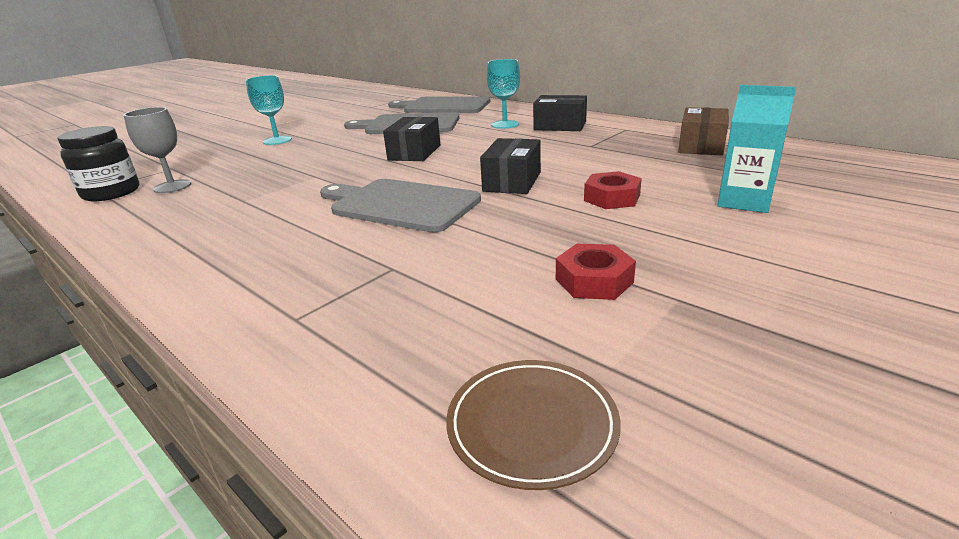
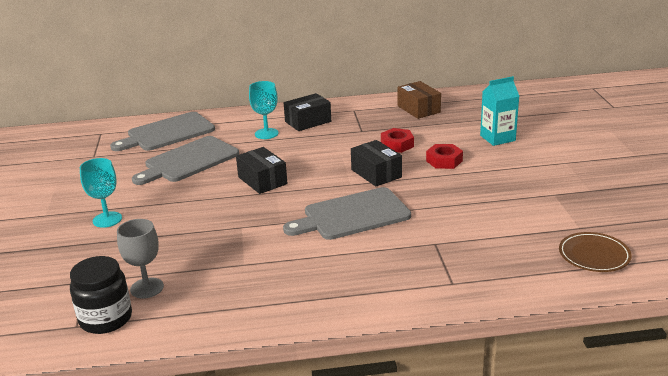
camera: 50 degrees left, 0 degrees up
red nut [556,244,636,300] -> red nut moved to [381,128,414,153]

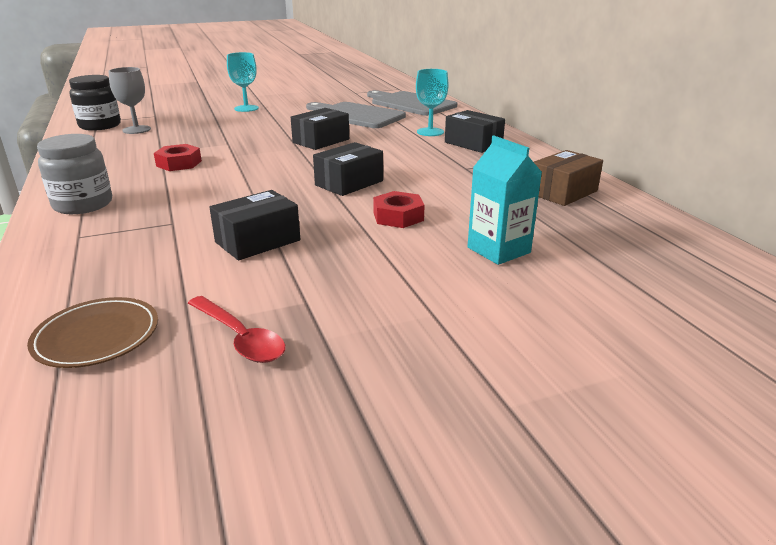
camera: 75 degrees right, 0 degrees up
grey cutting board [283,187,411,240] -> none
red nut [381,128,414,153] -> red nut moved to [154,144,202,171]
none -> grey jar [37,134,112,214]
none -> red spoon [188,296,285,363]
none -> black box [209,190,300,260]

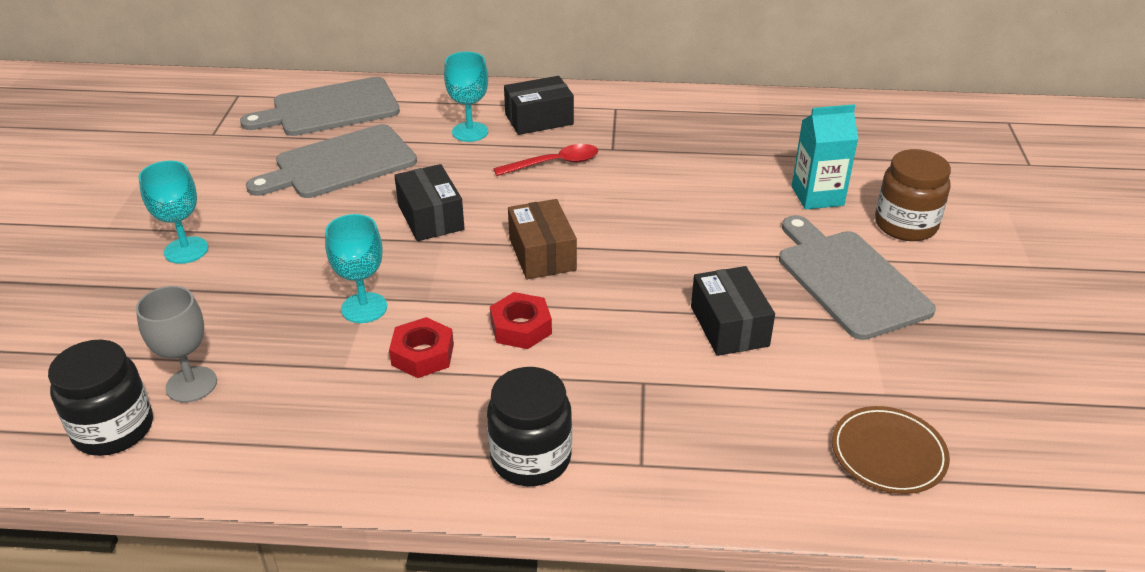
camera: 65 degrees left, 10 degrees up
grey jar [37,134,112,214] -> black jar [487,367,572,486]
red spoon [188,296,285,363] -> red spoon moved to [493,144,598,176]
black box [313,142,383,196] -> none
red nut [373,191,425,228] -> red nut moved to [490,292,552,349]
brown box [534,150,603,206] -> brown box moved to [508,199,577,279]
none -> turquoise goblet [325,214,387,323]
none -> grey cutting board [779,215,936,340]
none -> brown jar [875,149,951,241]

